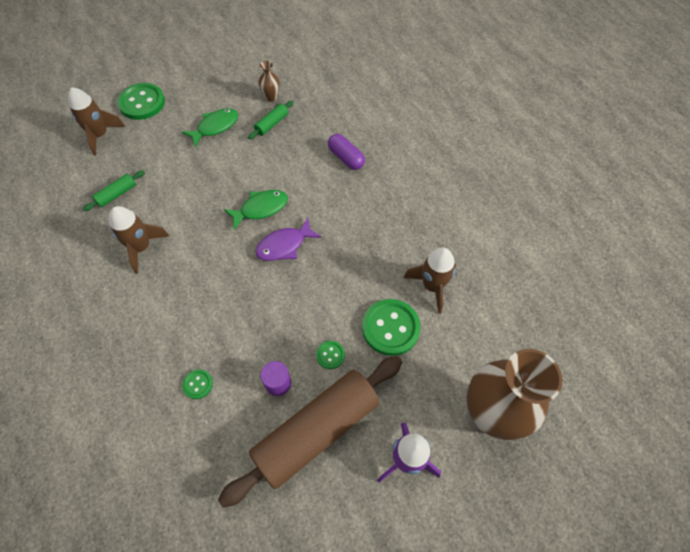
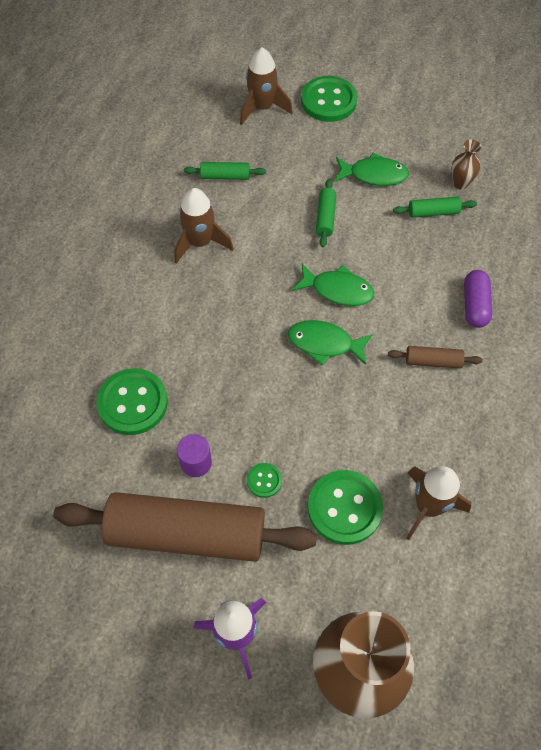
camera: 45 degrees right, 0 degrees up
green button [182,369,213,399] -> green button [97,368,168,435], size x2.07
purple fish [255,218,322,261] -> green fish [288,320,373,366]
none -> green rolling pin [316,179,336,247]
none -> brown rolling pin [388,346,483,369]

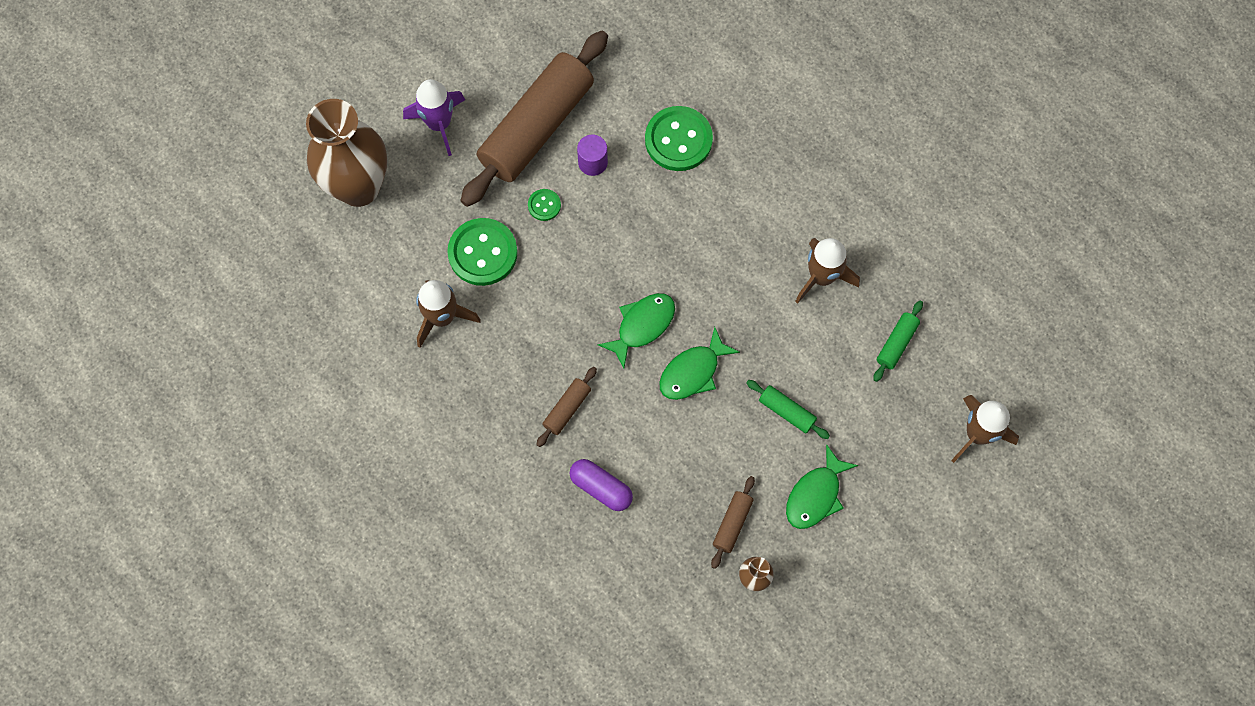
camera: 120 degrees right, 10 degrees up
green button [301,76,358,122] -> none
green rolling pin [393,197,477,218] -> brown rolling pin [711,476,755,569]

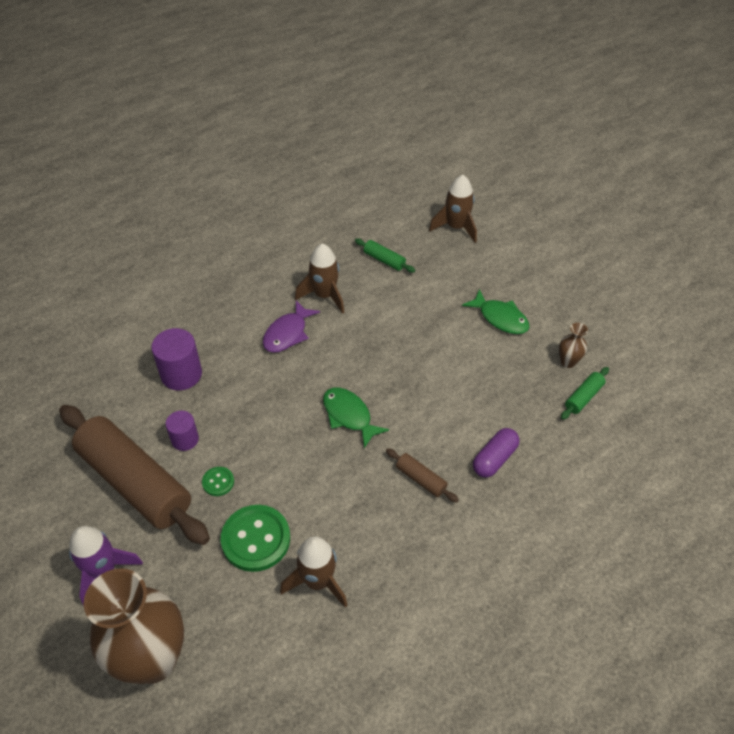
camera: 85 degrees left, 20 degrees down
green button [645,106,713,171] -> purple cylinder [151,328,202,390]
green fish [659,327,740,400] -> none
brown rolling pin [711,476,755,569] -> none
green rolling pin [746,380,830,439] -> green rolling pin moved to [561,367,609,420]
none -> purple fish [263,300,320,353]

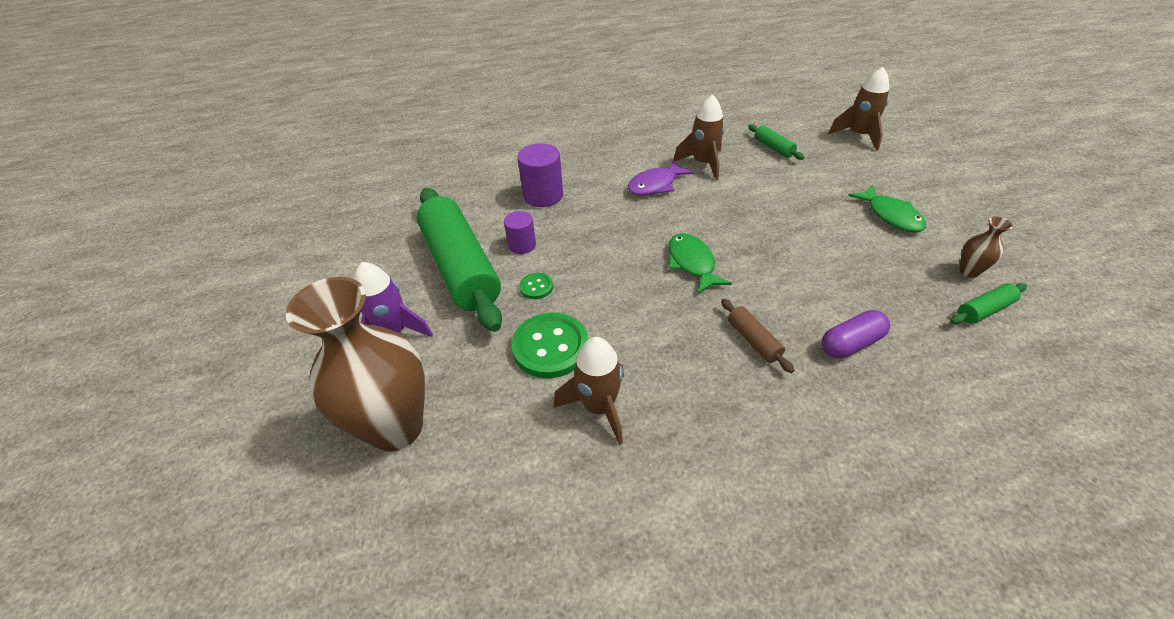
camera: 25 degrees right, 5 degrees down
brown rolling pin [59,405,210,545] -> green rolling pin [416,188,502,332]

